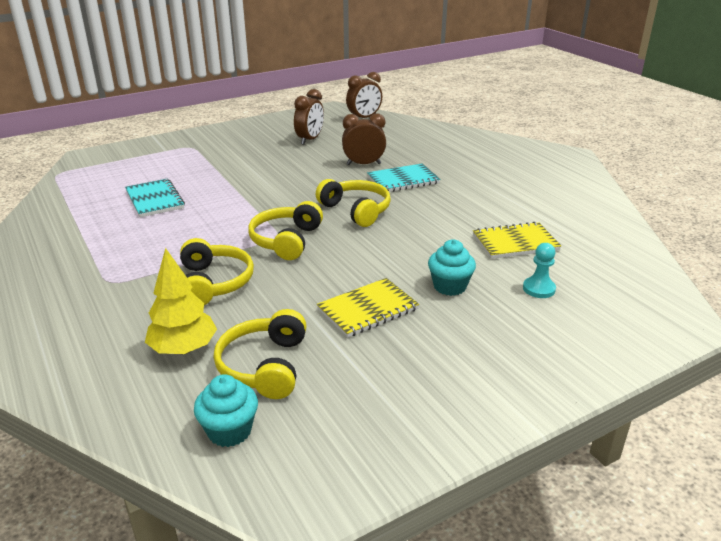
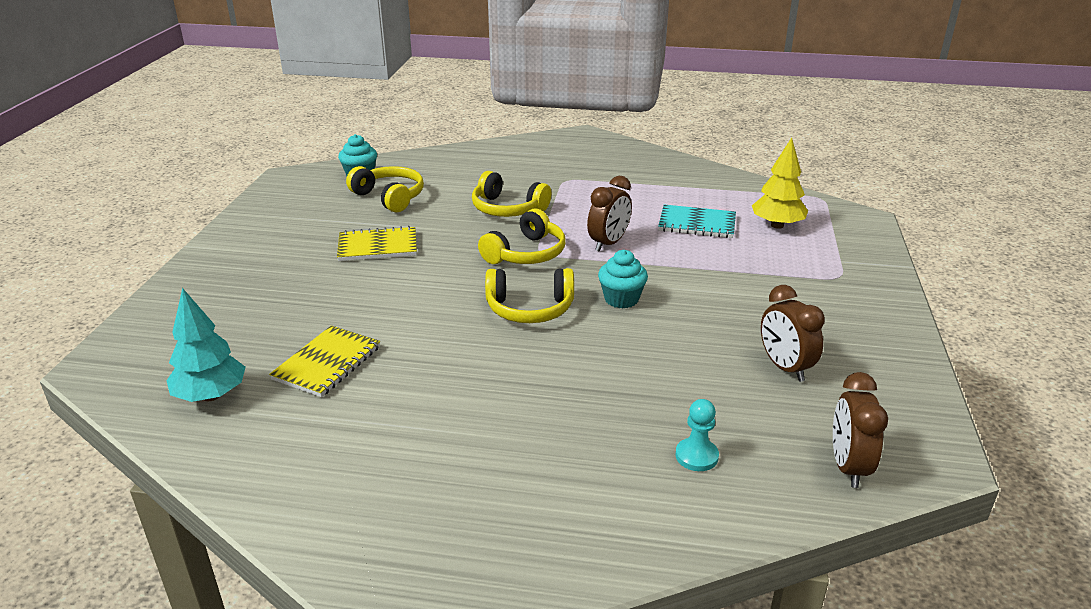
camera: 130 degrees right, 0 degrees up
yellow tree [145,248,217,354] -> yellow tree moved to [752,137,808,229]
yellow headphones [248,201,323,260] -> yellow headphones turned 75 degrees clockwise [478,209,565,264]
yellow notebook [317,278,419,338] -> yellow notebook turned 75 degrees clockwise [337,226,417,261]
brown clock [342,114,386,165] -> brown clock moved to [587,176,632,251]
turquoise notebook [367,163,440,192] -> none
turquoise cupcake [428,240,476,296] -> turquoise cupcake moved to [598,250,648,309]
turquoise pawn [523,243,556,298] -> turquoise pawn moved to [675,399,719,471]
none -> turquoise tree [166,288,246,402]

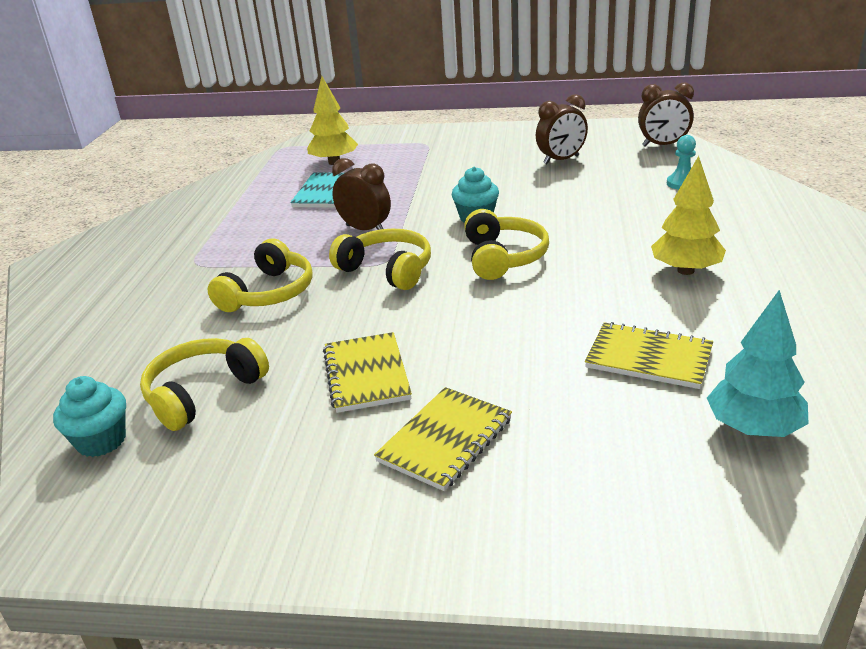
camera: 90 degrees left, 0 degrees up
none -> yellow notebook [374,387,512,491]
none -> yellow tree [651,156,726,275]

